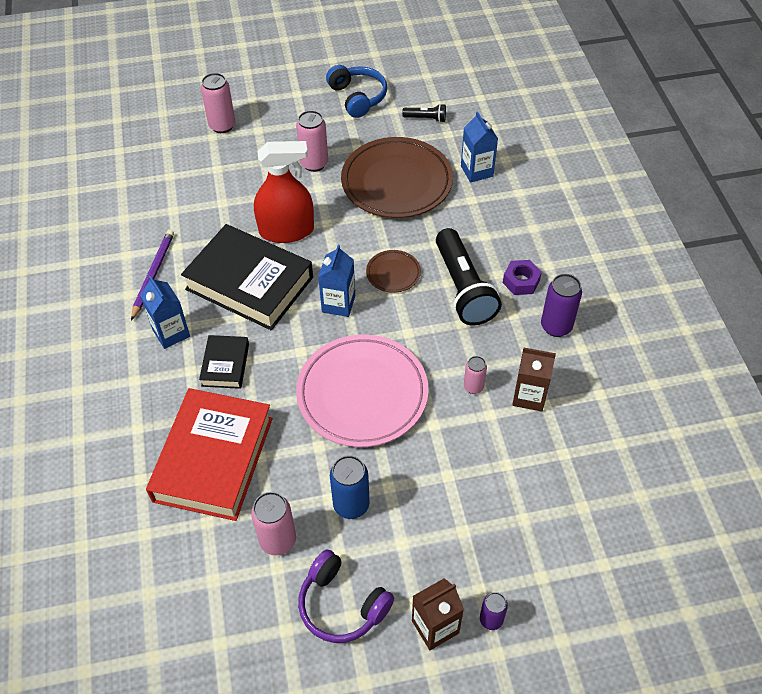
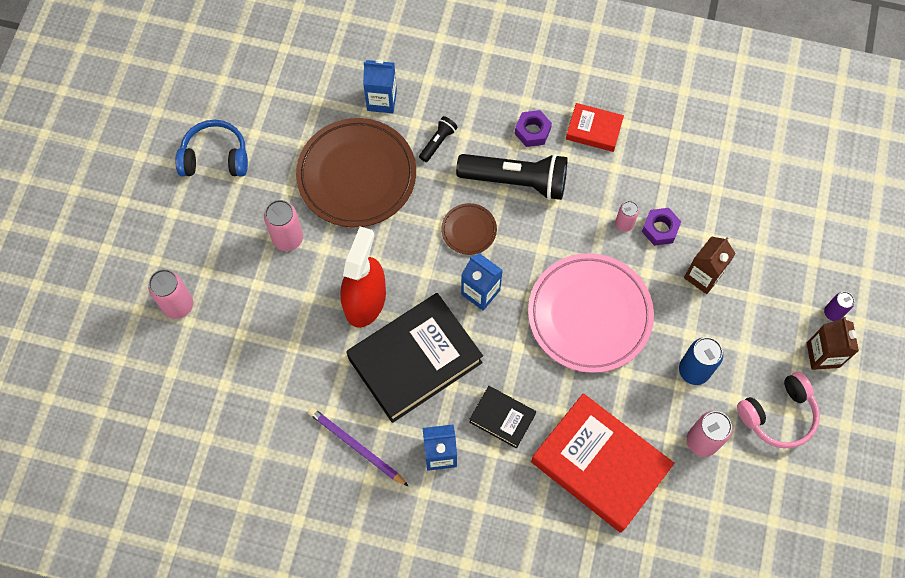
camera: 65 degrees left, 15 degrees up
purple headphones [298,549,394,643] -> pink headphones [737,372,820,449]
black flashlight [402,104,446,122] -> black flashlight moved to [419,116,458,162]
brown carton [512,348,556,412] -> brown carton moved to [684,236,736,294]
purple can [541,274,582,337] -> red book [566,103,624,152]
none -> purple nut [642,208,681,246]

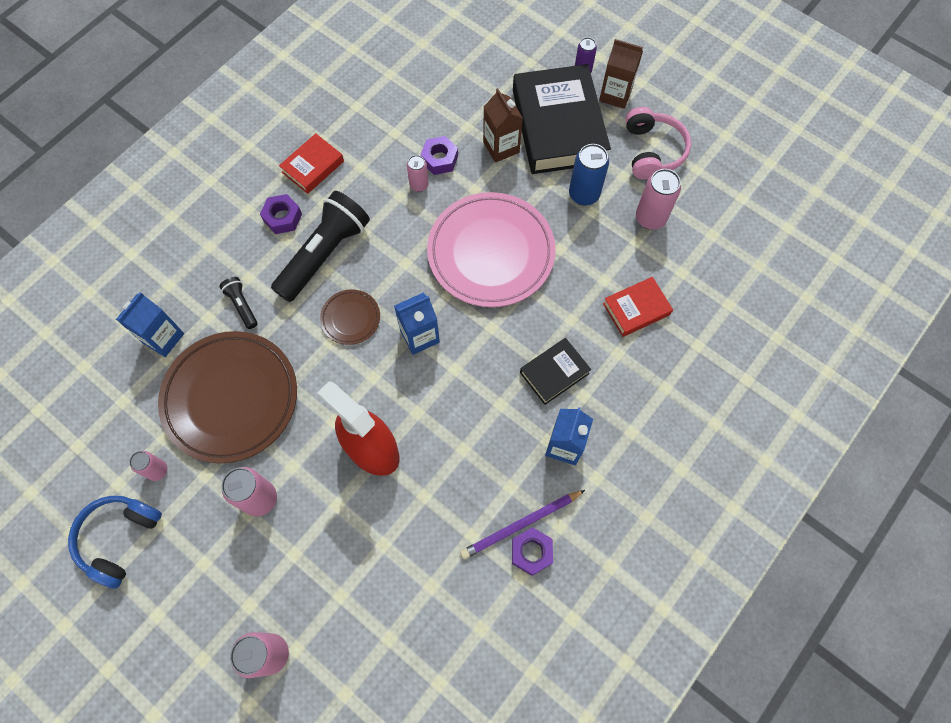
camera: 65 degrees left, 0 degrees up
black book [346,293,483,423] -> black book moved to [513,64,611,174]
red book [531,393,674,533] -> red book [603,277,673,337], size x0.49
none -> pink can [129,451,167,481]
none -> purple nut [512,527,553,576]

